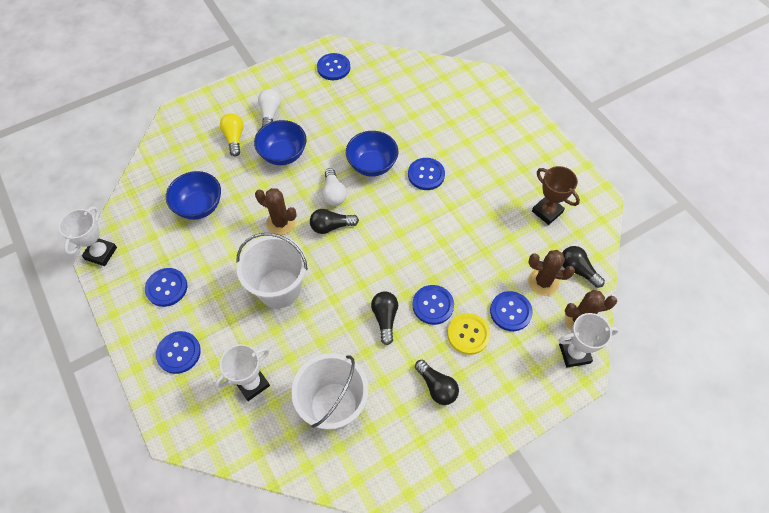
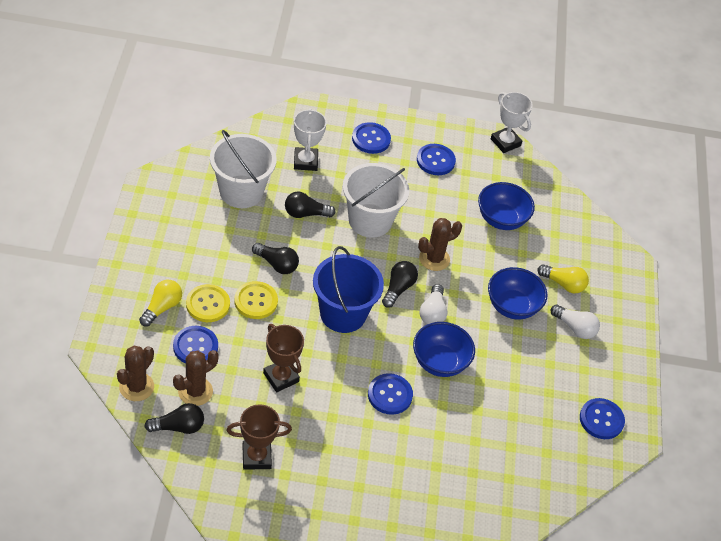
camera: 120 degrees right, 10 degrees down
white light bulb [322,168,347,206] -> white light bulb turned 105 degrees counterclockwise [419,284,447,324]
blue button [412,285,454,325] -> yellow button [234,281,278,319]
black light bulb [415,360,459,405] -> black light bulb moved to [285,192,336,218]
white trophy [558,313,619,367] -> none
none -> yellow light bulb [139,280,182,327]
none -> brown trophy [263,324,304,392]
none -> blue bucket [313,246,384,333]

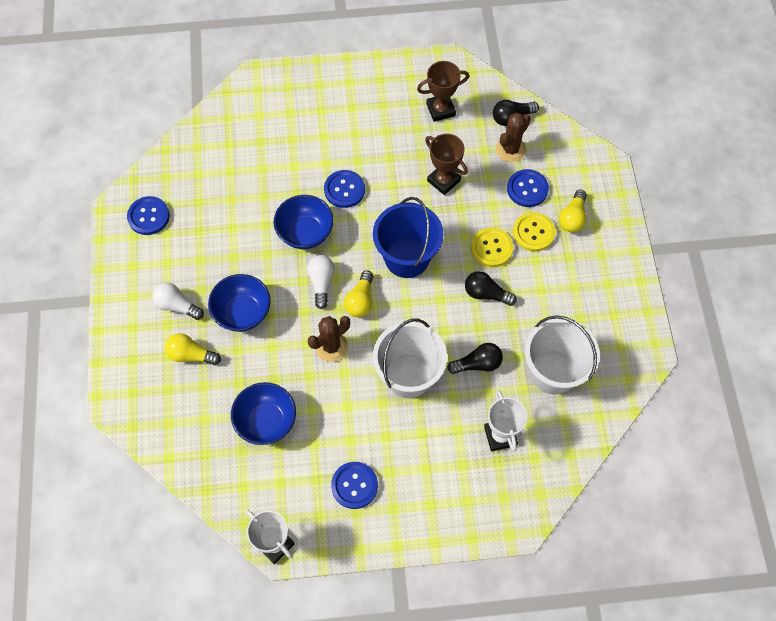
camera: 175 degrees right, 15 degrees up
brown cactus [117,346,154,401] -> none
blue button [352,122,391,154] -> none
black light bulb [382,261,418,308] -> yellow light bulb [344,270,374,317]

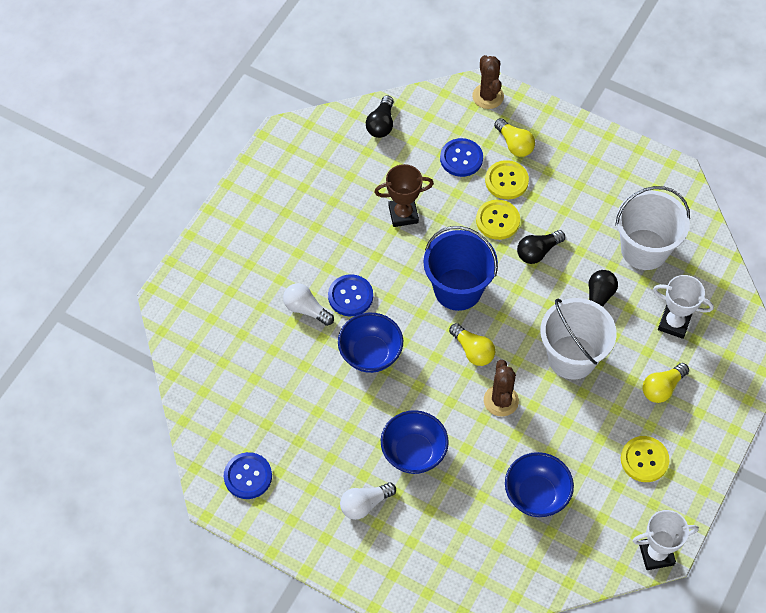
camera: 55 degrees left, 5 degrees down
yellow light bulb [165,334,221,365] -> yellow light bulb moved to [642,363,689,403]
white light bulb [307,255,335,309] -> white light bulb moved to [283,283,334,326]
blue button [331,462,378,509] -> yellow button [621,436,669,482]
brown trophy [417,61,469,122] -> none
brown cactus [496,113,531,162] -> brown cactus moved to [472,55,504,109]

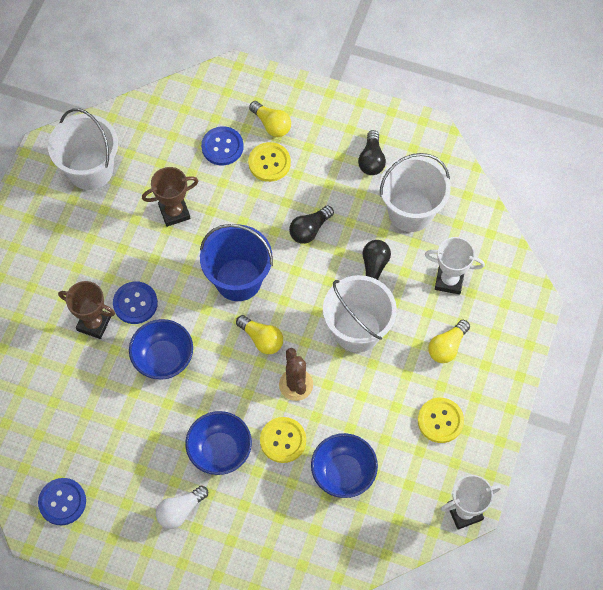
camera: 10 degrees left, 5 degrees up
white light bulb [283,283,334,326] -> brown trophy [58,281,115,339]
black light bulb [366,95,394,138] -> black light bulb moved to [358,130,386,175]
brown cactus [472,55,504,109] -> none
yellow button [476,200,520,240] -> yellow button moved to [260,417,306,463]
none -> white bucket [48,108,118,190]

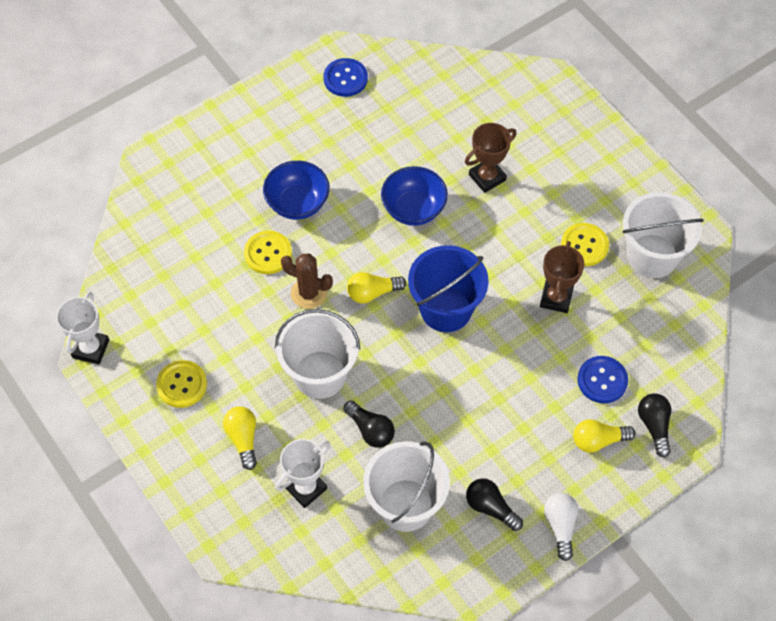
camera: 125 degrees right, 5 degrees down
blue button [113,281,158,324] -> none
white light bulb [156,486,208,529] -> white light bulb moved to [544,493,578,561]
yellow button [248,142,291,182] -> yellow button moved to [561,223,609,266]
black light bulb [289,205,334,244] -> black light bulb moved to [638,393,671,458]
blue bowl [311,433,378,498] -> none

